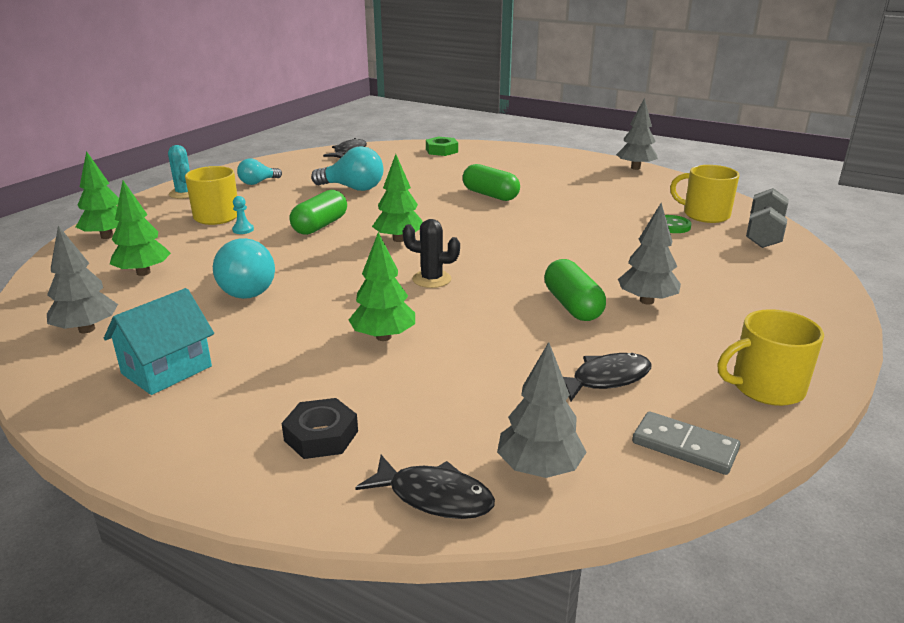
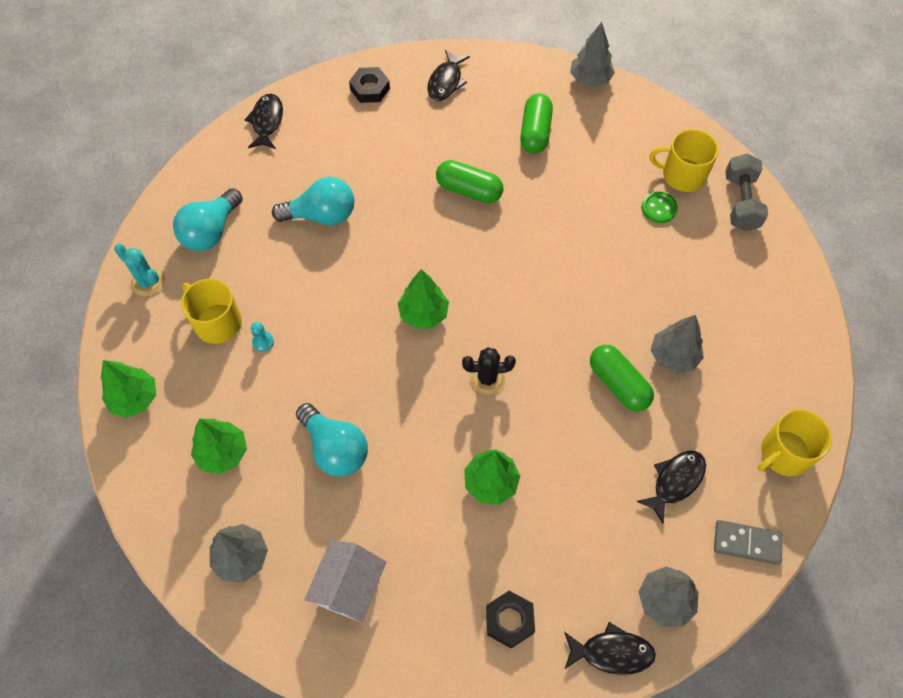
camera: 20 degrees left, 35 degrees up
turquoise house [104,288,214,395] -> white house [304,540,386,623]
turquoise light bulb [237,158,282,185] -> turquoise light bulb [173,188,243,251], size x1.63
green capsule [289,190,347,235] -> green capsule moved to [520,93,553,154]
green nut [426,137,458,156] -> black nut [349,67,390,103]
none -> black fish [427,50,470,101]

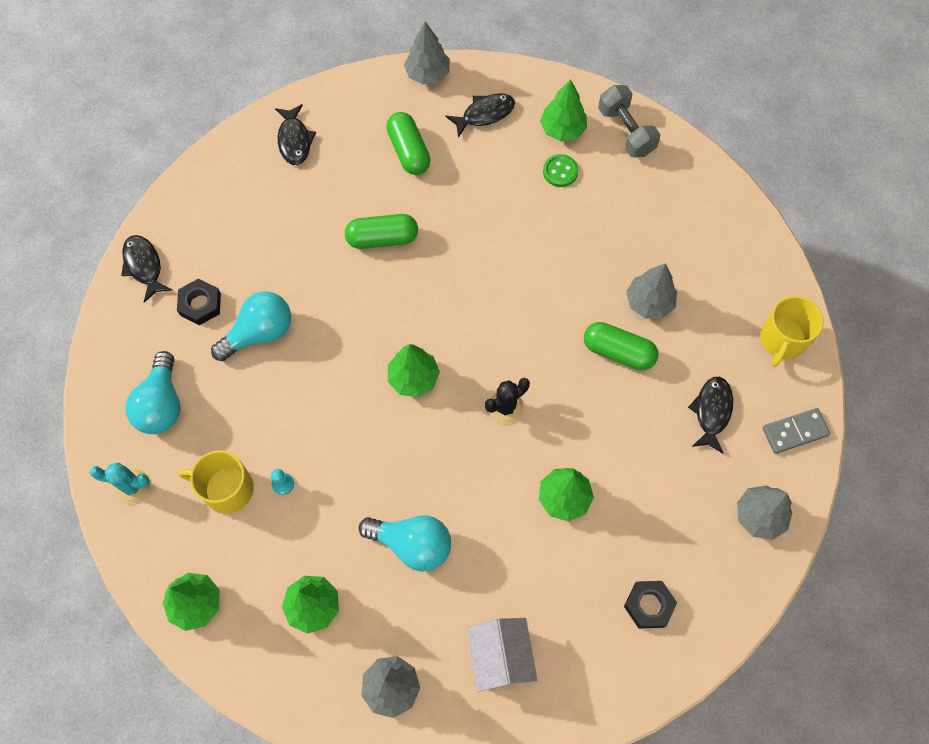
camera: 30 degrees left, 5 degrees up
black nut [349,67,390,103] -> black nut moved to [177,278,221,325]
black fish [564,622,656,675] -> black fish moved to [445,93,515,138]
yellow mug [649,129,719,192] -> green tree [540,79,587,141]

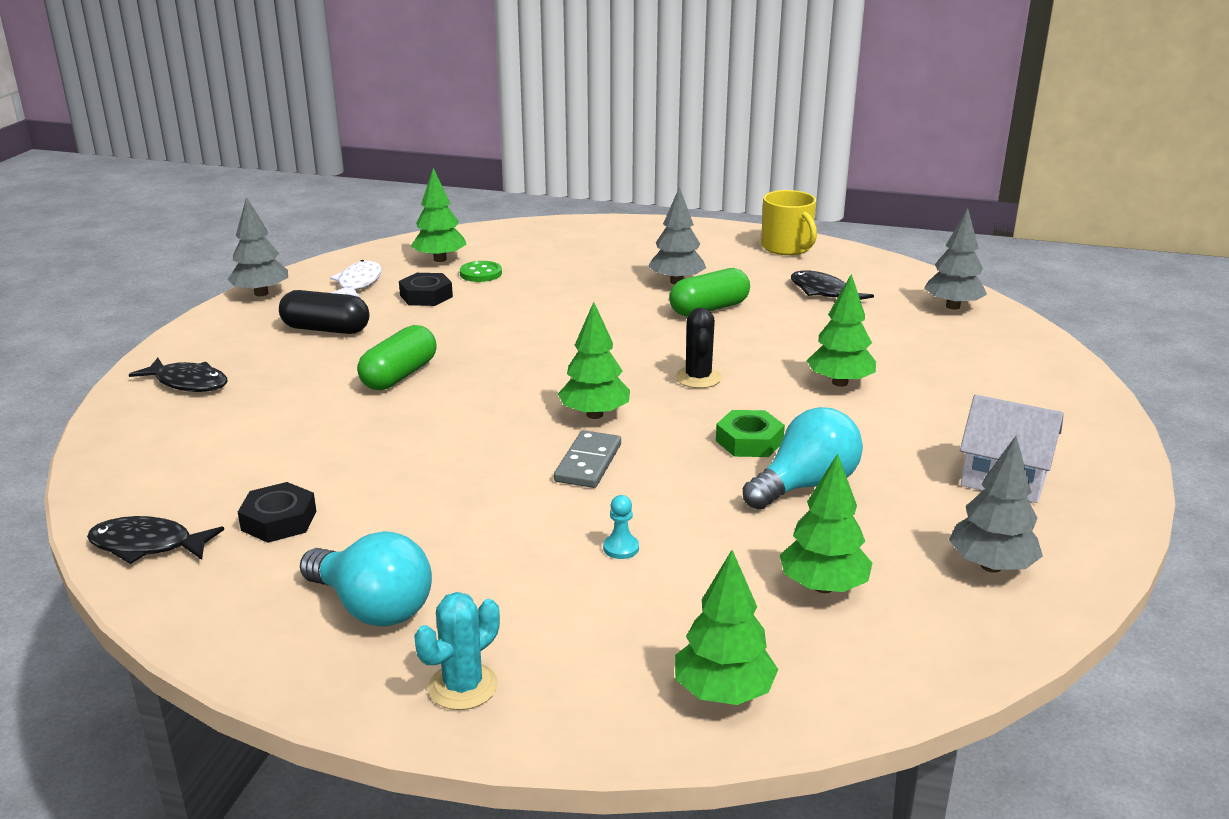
camera: 55 degrees left, 40 degrees down
yellow mug [178,450,254,514] -> none
turquoise light bulb [211,291,291,361] -> none
green capsule [386,112,430,175] -> black capsule [279,290,369,334]
black fish [445,93,515,138] -> white fish [330,260,382,298]
grey dumbbell [598,85,660,158] -> none
black nut [624,581,677,629] -> black nut moved to [399,273,453,306]
grey domino [763,408,830,454] -> grey domino moved to [554,430,621,488]
none -> green nut [716,410,785,457]

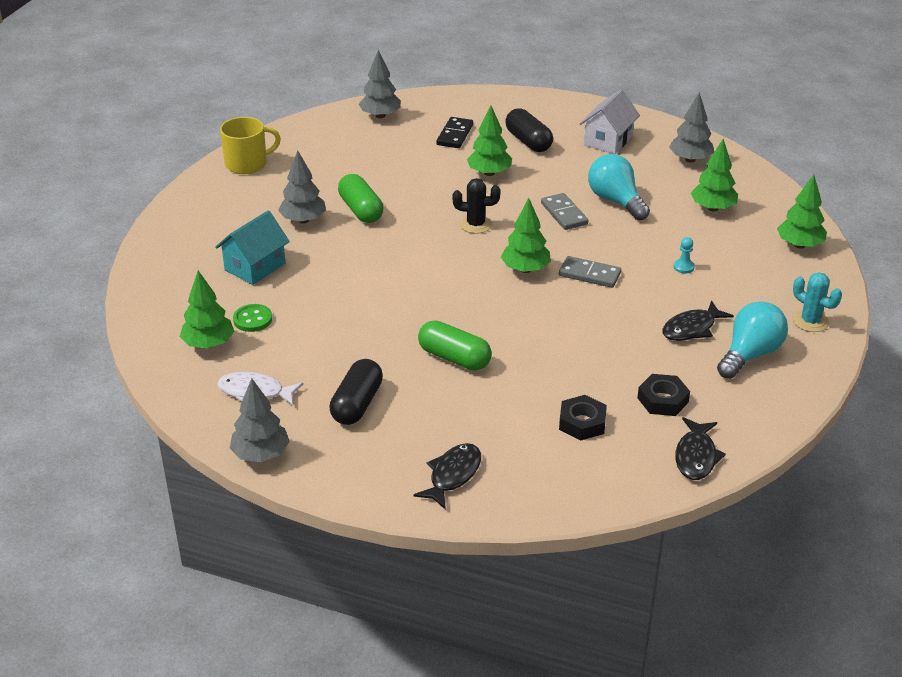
camera: 85 degrees left, 10 degrees up
black nut [399,273,453,306] -> black nut moved to [559,395,607,441]
green nut [716,410,785,457] -> grey domino [541,193,588,230]
black fish [791,270,874,300] -> black fish moved to [662,300,734,341]
none -> turquoise house [215,211,290,285]
none -> black domino [436,117,473,148]
none -> black capsule [505,108,553,152]

